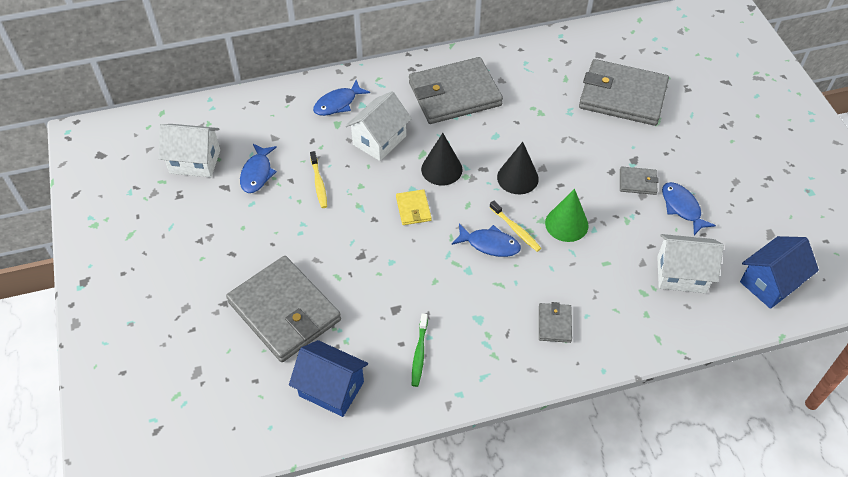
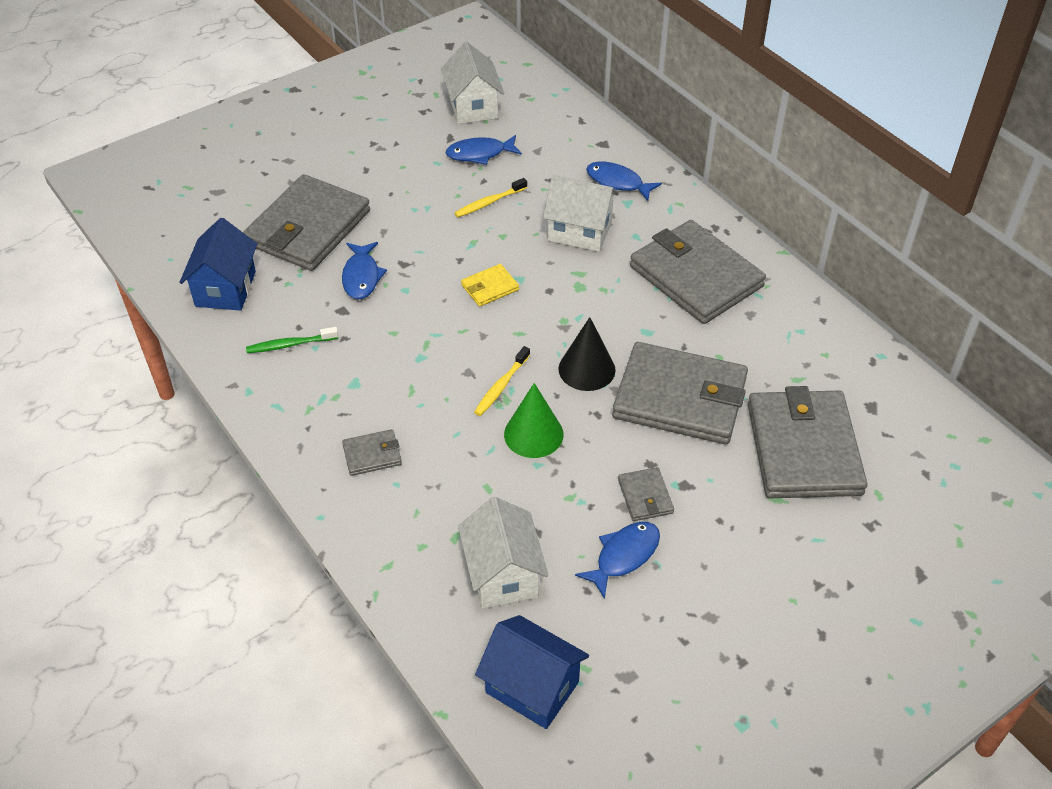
camera: 70 degrees right, 5 degrees down
black cone [421,133,463,186] -> none
blue fish [452,224,521,257] -> blue fish moved to [342,242,387,299]
none -> grey wallet [612,342,748,445]

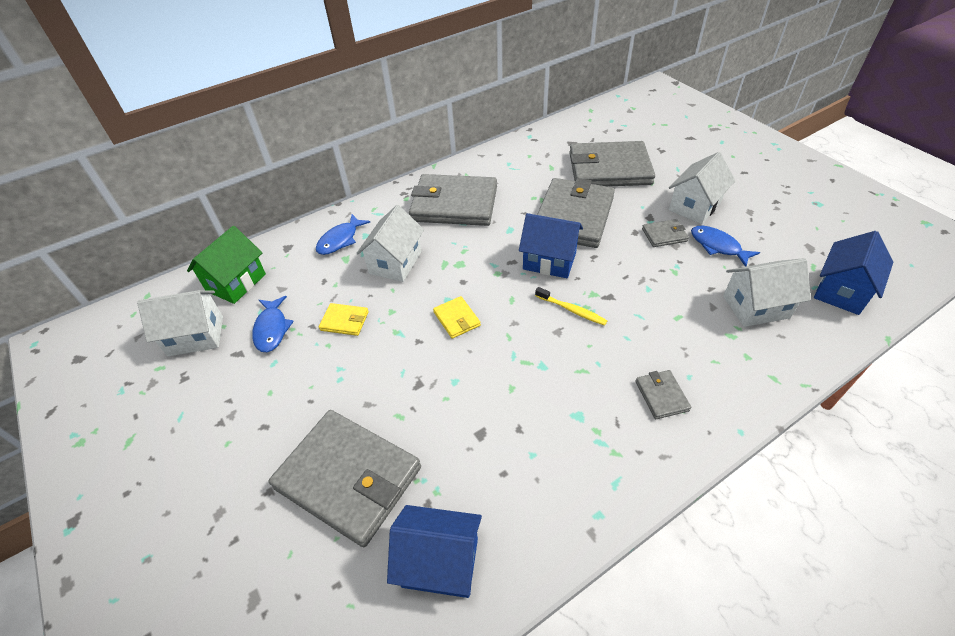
camera: 85 degrees left, 0 degrees up
green toothbrush [246,327,338,353] -> none
blue fish [342,242,387,299] -> none
yellow toothbrush [455,178,527,217] -> yellow wallet [319,303,369,336]
green cone [504,383,564,458] -> none
black cone [558,317,616,391] -> blue house [519,213,583,278]
grey wallet [630,220,766,324] -> grey wallet turned 45 degrees clockwise [409,174,497,226]
none -> green house [187,226,266,304]
none -> white house [669,152,735,224]

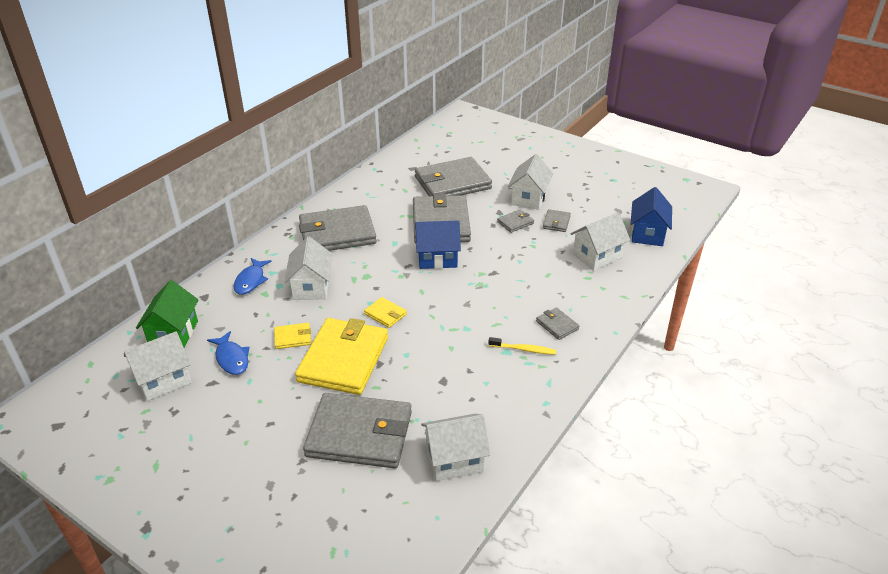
camera: 25 degrees left, 10 degrees down
blue house [387,505,482,598] -> white house [421,414,490,481]
yellow toothbrush [535,287,607,326] -> yellow toothbrush moved to [488,337,556,355]
blue fish [691,226,760,267] -> grey wallet [543,209,571,232]
none -> yellow wallet [295,318,388,395]

